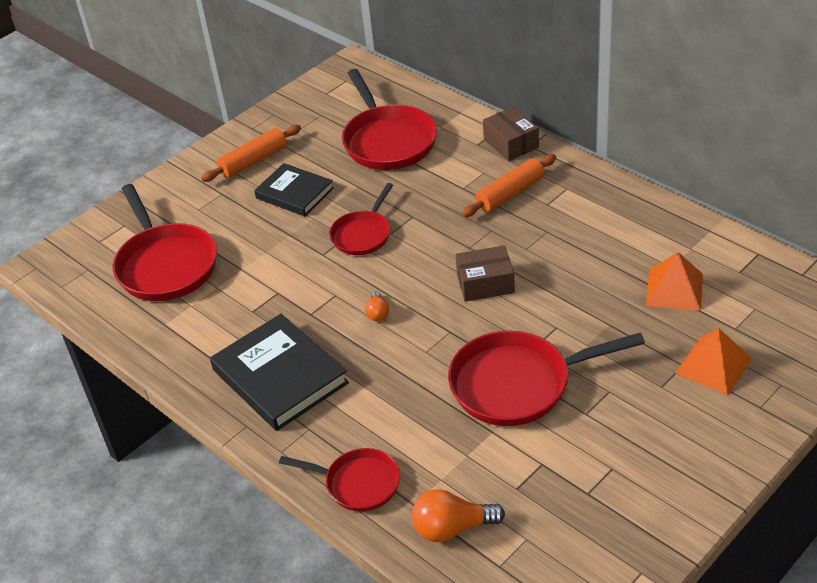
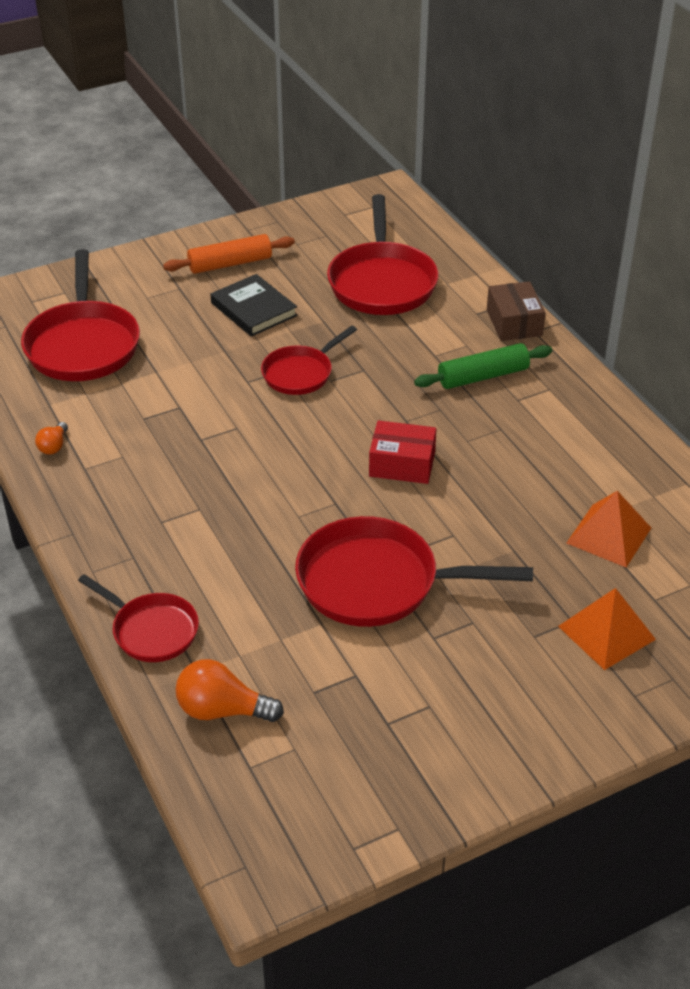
camera: 15 degrees right, 0 degrees up
black book [210,314,349,431] -> none
orange light bulb [365,291,389,321] -> orange light bulb moved to [35,422,68,455]
brown box [455,245,515,302] -> red box [369,420,436,484]
orange rolling pin [462,154,556,217] -> green rolling pin [414,343,552,389]

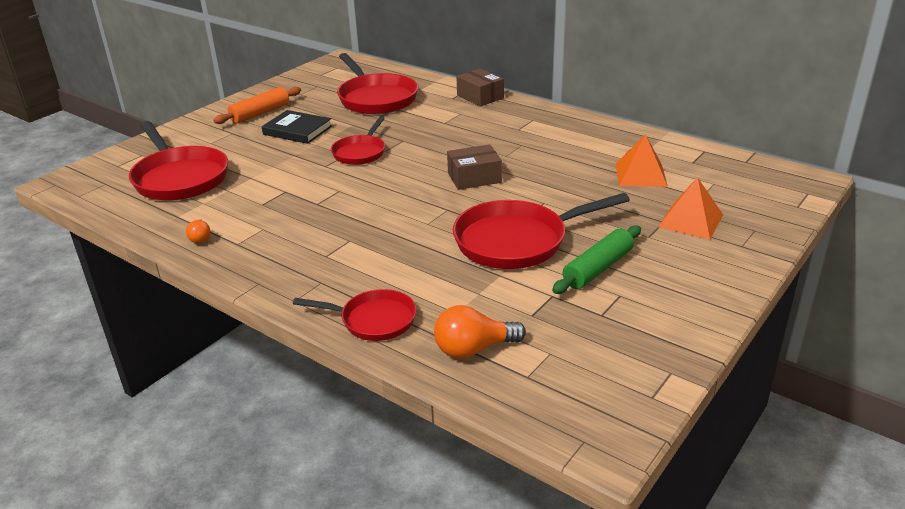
camera: 25 degrees left, 10 degrees down
red box [369,420,436,484] -> brown box [447,144,502,190]
green rolling pin [414,343,552,389] -> green rolling pin moved to [552,225,641,294]

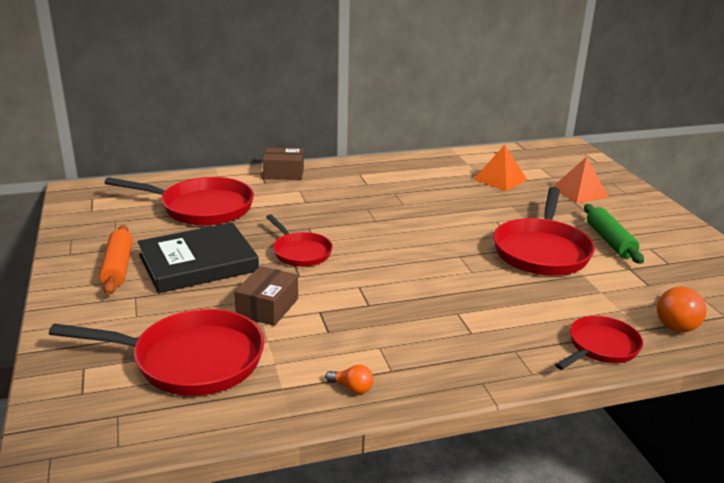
camera: 55 degrees left, 5 degrees down
black book [262,110,332,144] -> black book [137,223,259,293], size x1.54
brown box [447,144,502,190] -> brown box moved to [234,266,298,326]

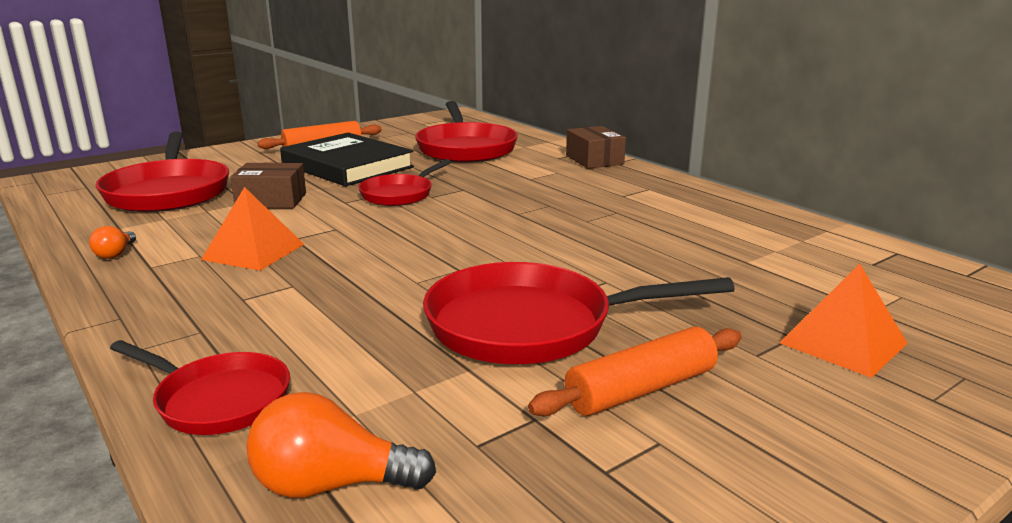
camera: 70 degrees right, 5 degrees down
orange pyramid [473,145,527,191] -> orange pyramid moved to [201,187,304,271]
green rolling pin [584,204,644,264] -> orange rolling pin [528,327,742,416]

